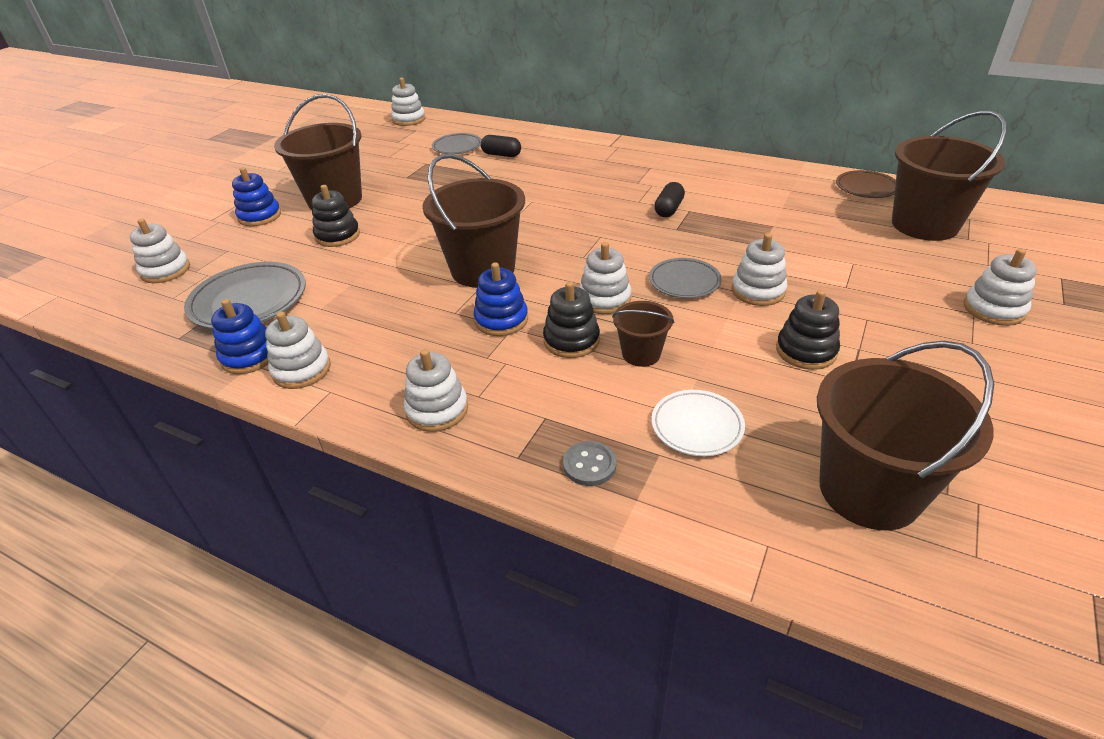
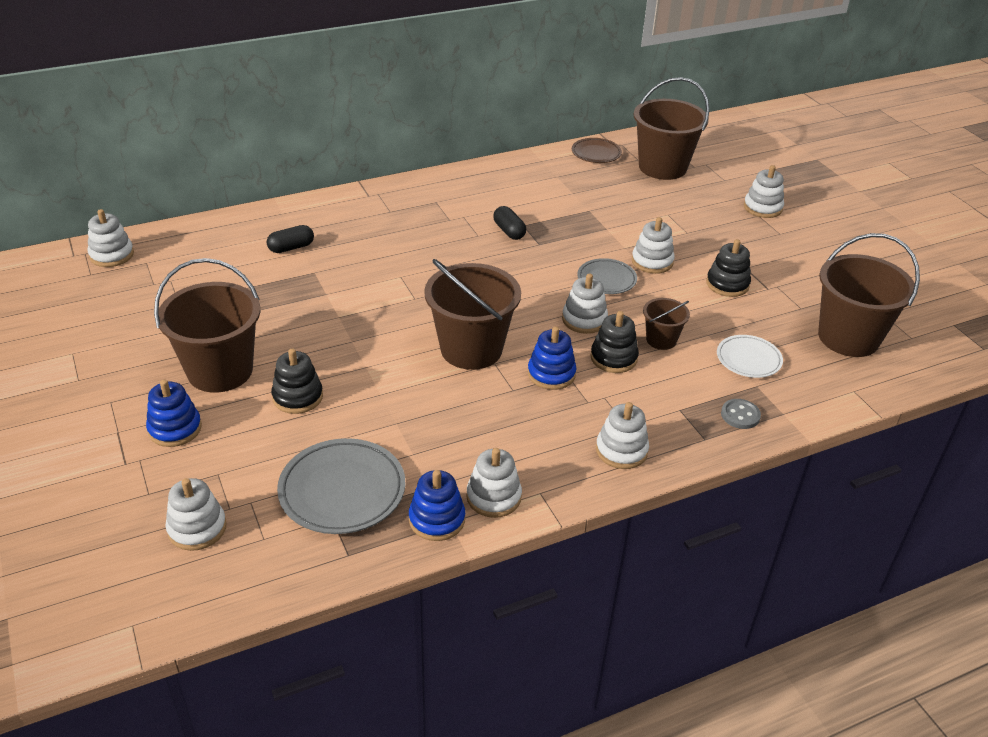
camera: 55 degrees left, 0 degrees up
grey plate [432,133,482,154] -> none

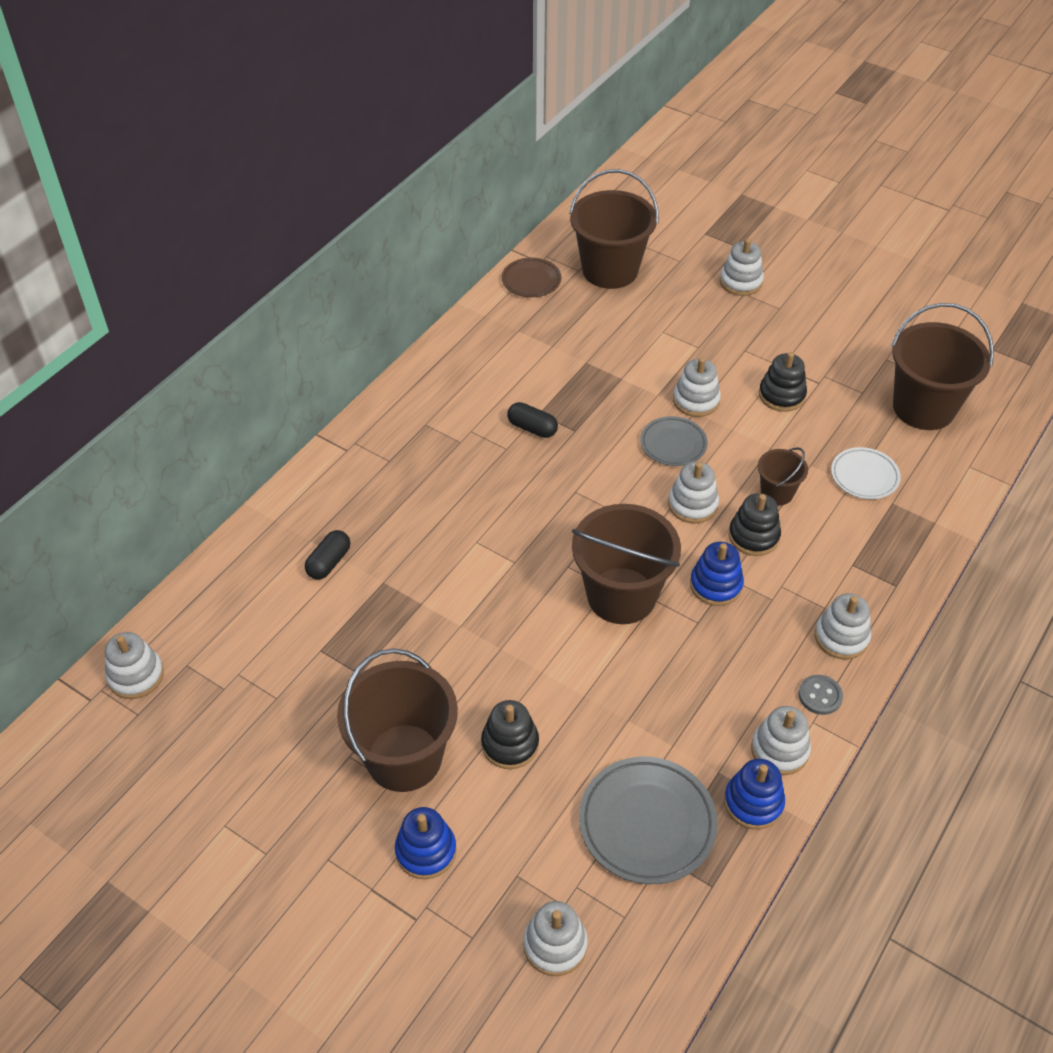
camera: 30 degrees left, 10 degrees up
grey button [721,399,761,429] -> grey button moved to [799,675,843,715]

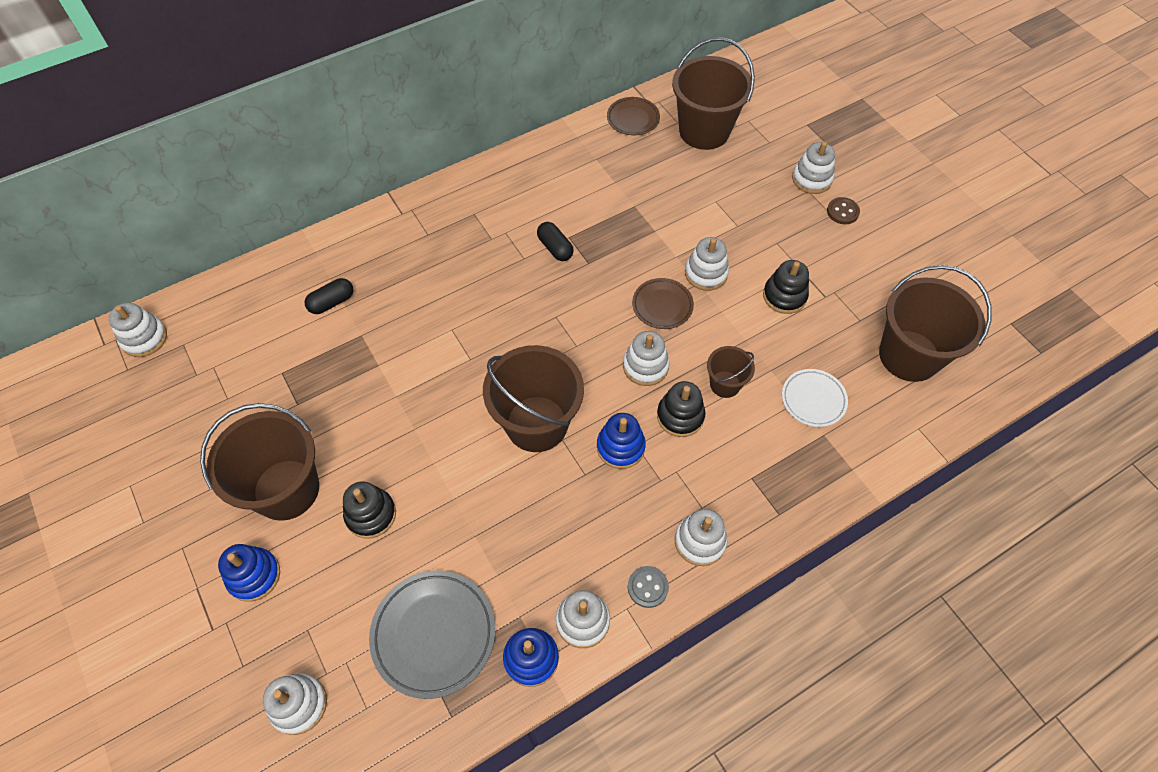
camera: 25 degrees right, 10 degrees up
grey plate [640,416,708,466] -> brown plate [632,278,694,329]
none -> brown button [827,197,860,224]

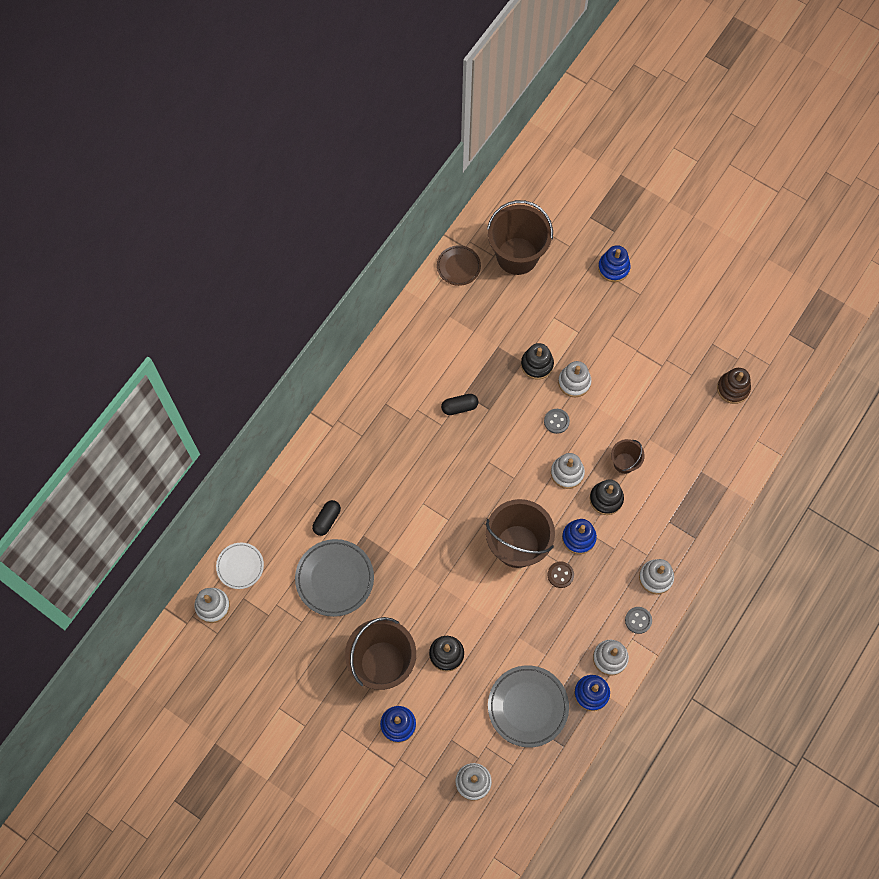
camera: 25 degrees left, 10 degrees up
black capsule [537,222,574,261] -> black capsule turned 45 degrees counterclockwise [441,394,479,415]
brown plate [632,278,694,329] -> grey button [544,409,570,434]
black stacking toy [763,260,809,314] -> black stacking toy moved to [521,343,554,380]
white plate [782,369,848,427] -> white plate moved to [216,543,264,589]
white stacking toy [792,141,835,194] -> blue stacking toy [598,245,631,282]
brown button [827,197,860,224] -> brown button moved to [548,561,574,588]
brown bucket [879,265,992,382] -> brown stacking toy [717,368,751,404]
none -> grey plate [295,539,374,617]

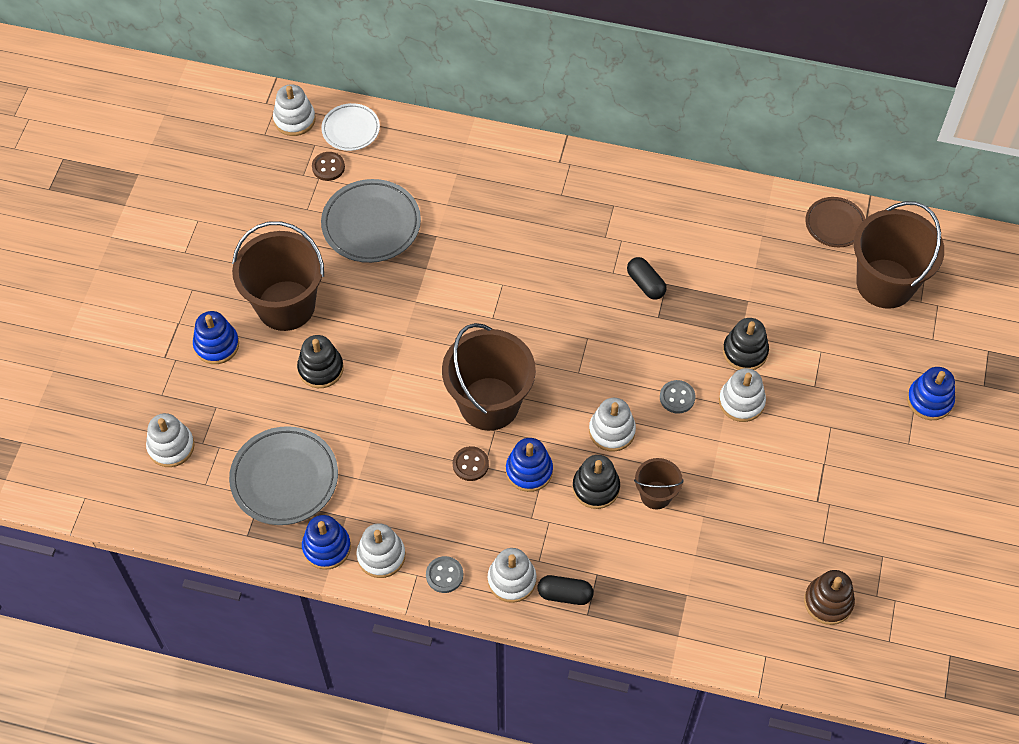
camera: 70 degrees right, 10 degrees down
black capsule [312,500,341,536] -> black capsule moved to [538,575,594,605]
none -> brown button [312,152,345,181]

